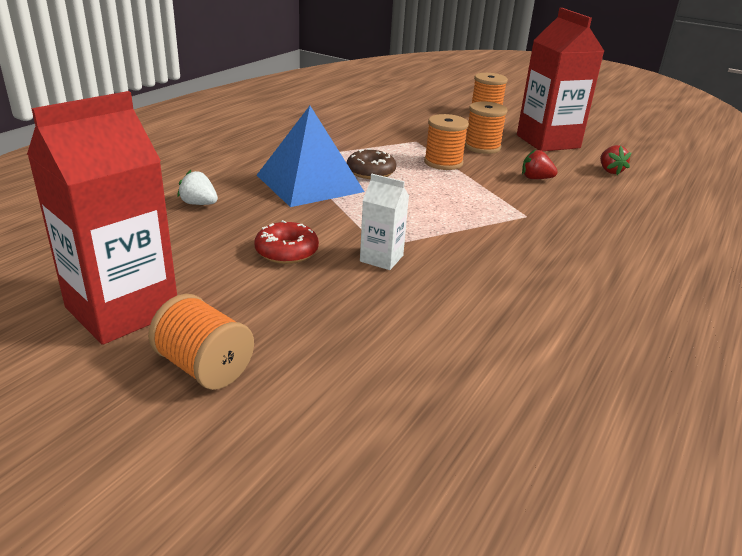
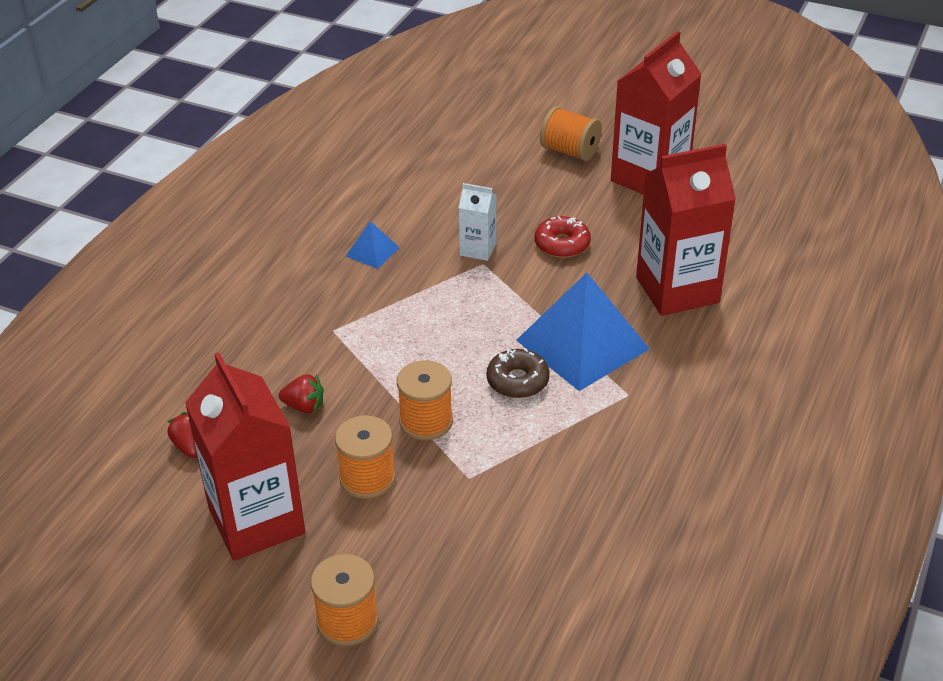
camera: 175 degrees right, 10 degrees up
white strawberry [177,170,218,205] -> red carton [636,144,736,316]
none -> blue pyramid [346,221,400,269]

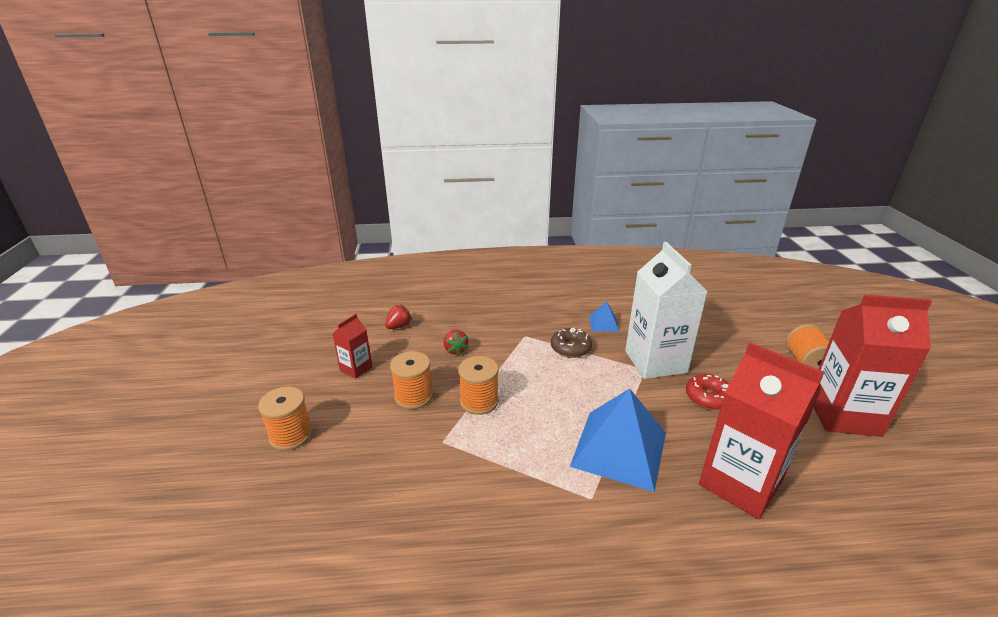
camera: 60 degrees right, 10 degrees down
red carton [185,352,305,561] -> red carton [332,314,372,379], size x0.48
white carton [458,183,497,261] -> white carton [625,242,708,379], size x2.07
brown donut [487,348,550,398] -> brown donut moved to [551,328,592,358]

